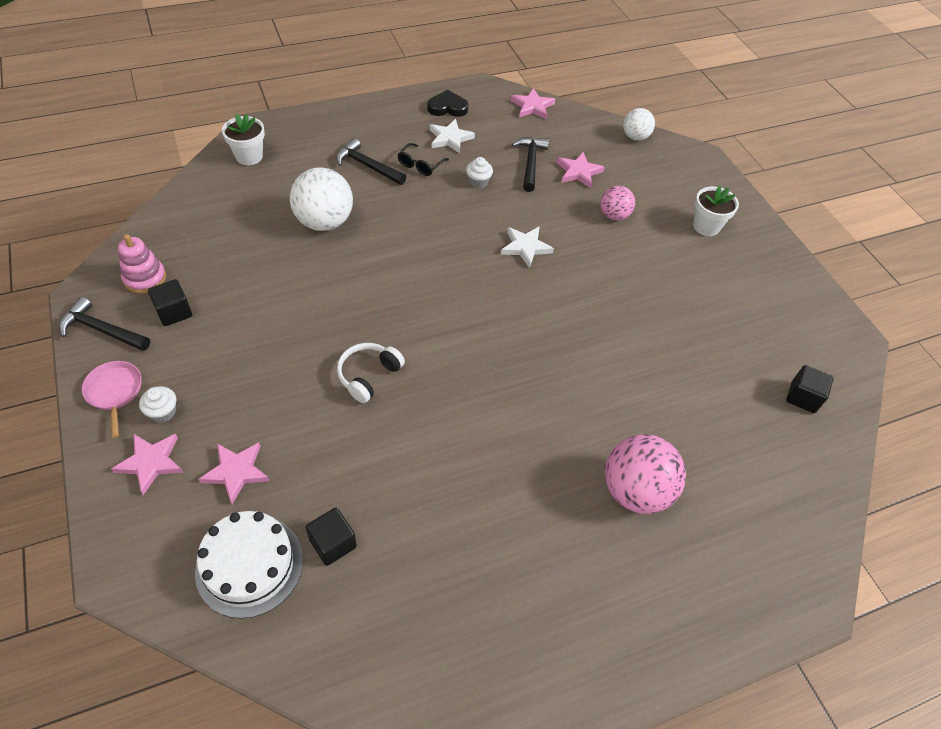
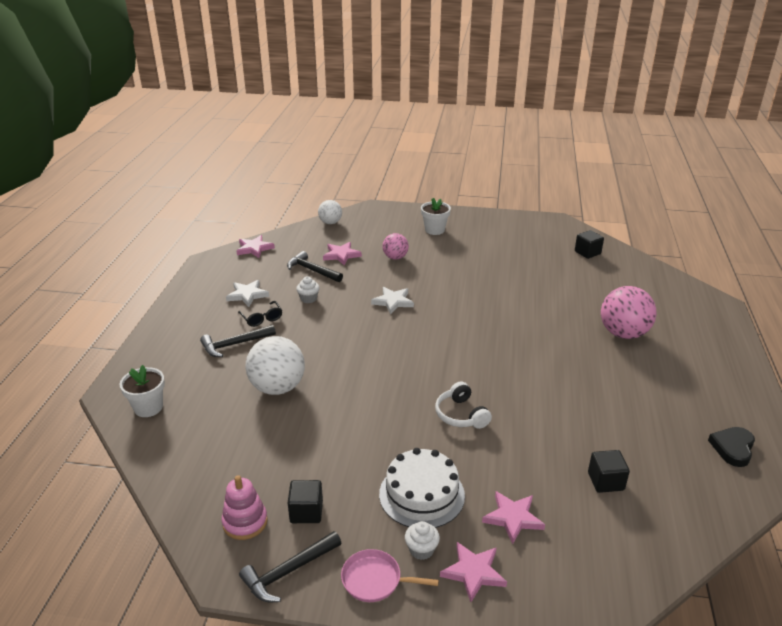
camera: 55 degrees left, 20 degrees down
white cake [195,511,303,619] -> white cake moved to [379,448,465,528]
black heart [427,90,469,117] -> black heart moved to [708,427,755,467]

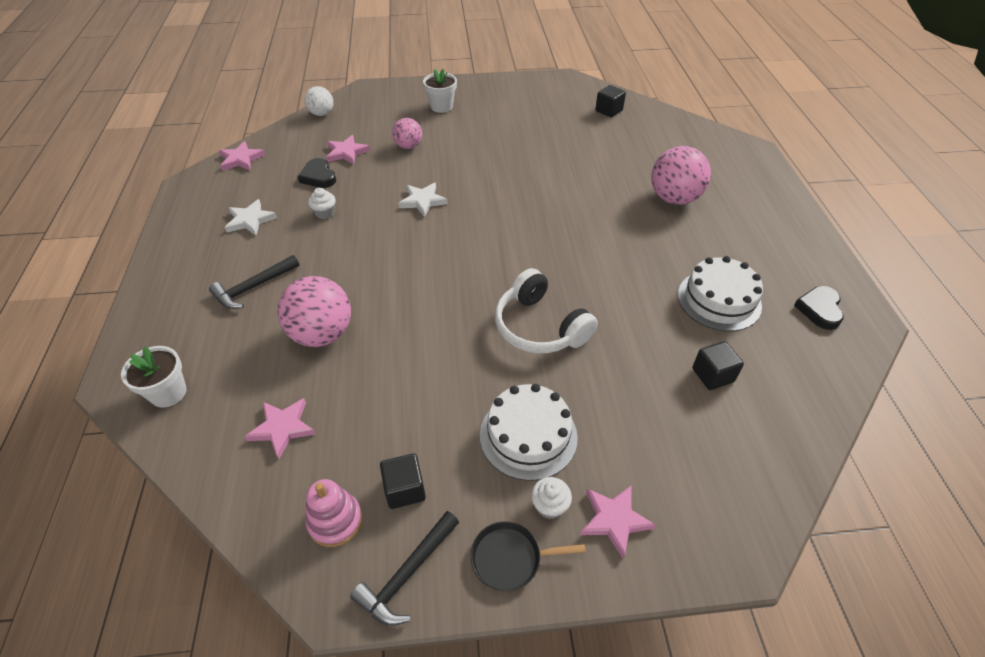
camera: 15 degrees left, 15 degrees up
black glasses [238,301,282,327] -> none
white ball [245,336,305,395] -> pink ball [277,276,351,347]
black hammer [287,251,343,282] -> black heart [298,158,336,188]
pink pan [341,549,439,602] -> black pan [471,521,586,591]
white headphones [435,382,492,429] -> white headphones [495,268,598,354], size x1.55
pink star [482,491,545,544] -> pink star moved to [244,398,316,459]
none -> white cake [678,256,763,331]

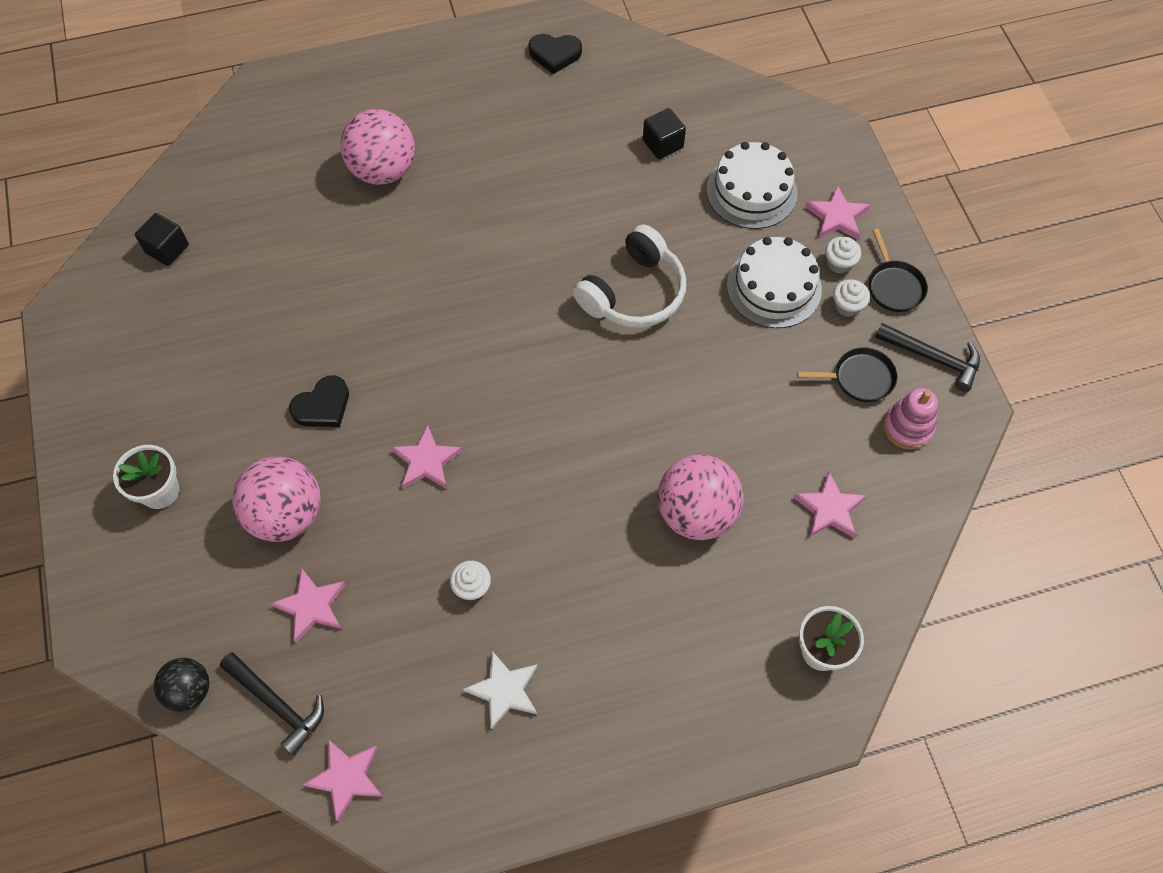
camera: 100 degrees left, 15 degrees up
black hammer [209,255,299,309] -> black hammer moved to [220,653,324,756]
black heart [298,158,336,188] -> black heart moved to [289,375,349,427]
white ball [304,86,333,116] -> black ball [154,658,209,712]
black cube [380,453,426,509] -> black pan [797,347,897,402]
pink ball [392,118,422,149] -> pink ball [232,456,321,542], size x1.72
white star [398,183,448,217] -> pink star [391,425,462,489]
white cake [678,256,763,331] -> white cake moved to [707,142,798,229]
none -> white cupcake [833,279,870,317]

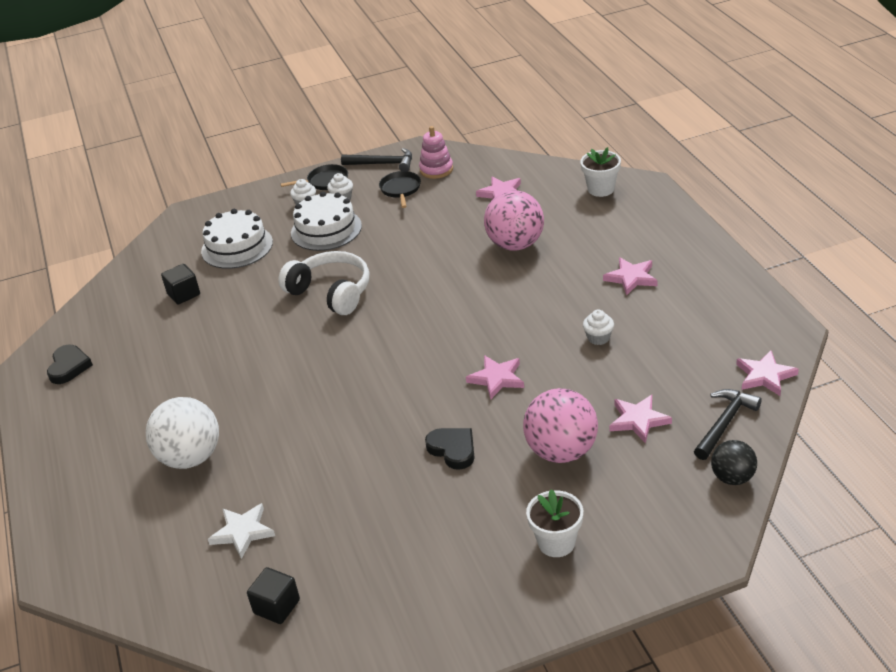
camera: 90 degrees left, 25 degrees down
pink ball [340,109,415,185] -> white ball [146,397,219,469]
white star [463,651,537,730] -> white star moved to [208,503,275,559]
pink star [805,185,870,240] -> pink star moved to [603,257,658,295]
black hammer [875,323,980,392] -> black hammer turned 75 degrees clockwise [341,148,412,171]

